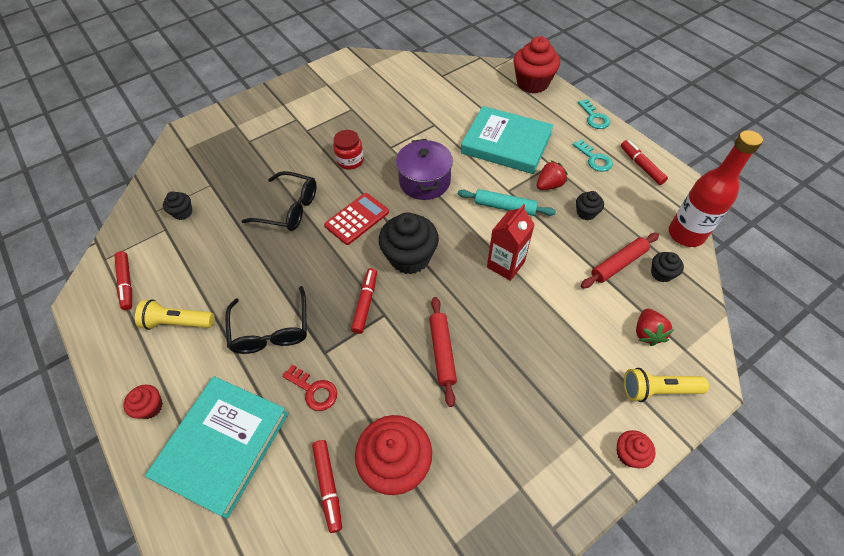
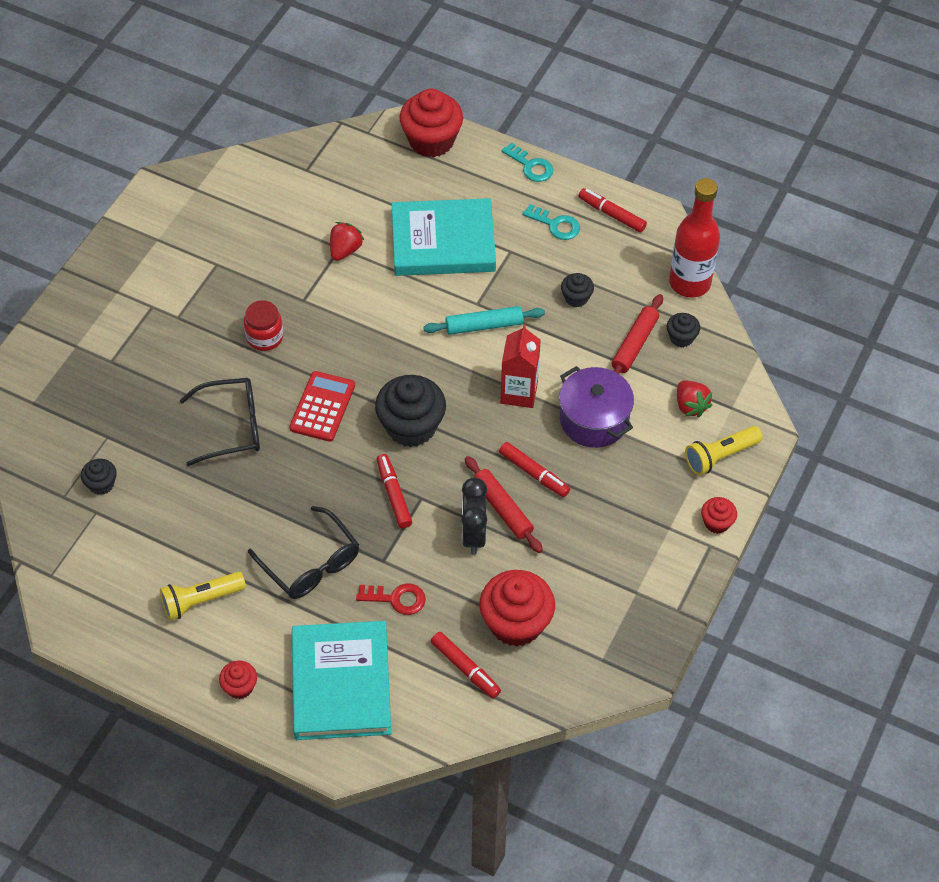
camera: 30 degrees left, 0 degrees up
red marker [114,251,132,310] -> red marker moved to [499,442,570,497]
purple pot [396,139,453,200] -> purple pot moved to [559,366,634,448]
red strawberry [537,160,568,190] -> red strawberry moved to [330,222,364,261]
none -> black clock [461,477,487,555]

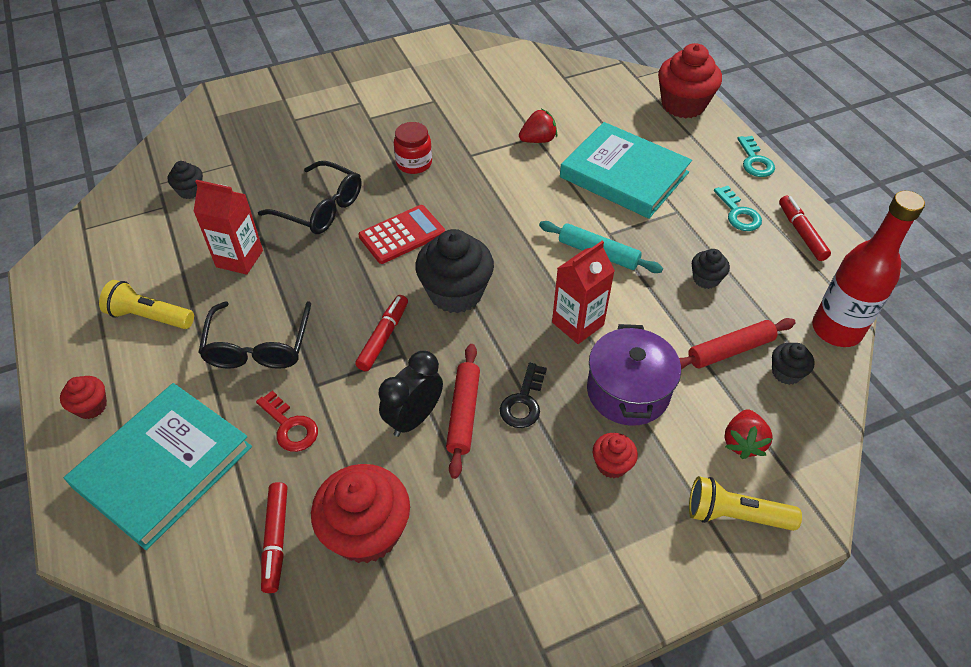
camera: 40 degrees right, 5 degrees down
red marker [499,442,570,497] -> black key [500,363,547,428]
red cupcake [701,497,737,534] -> red cupcake moved to [593,433,638,479]
none -> red carton [193,180,263,275]

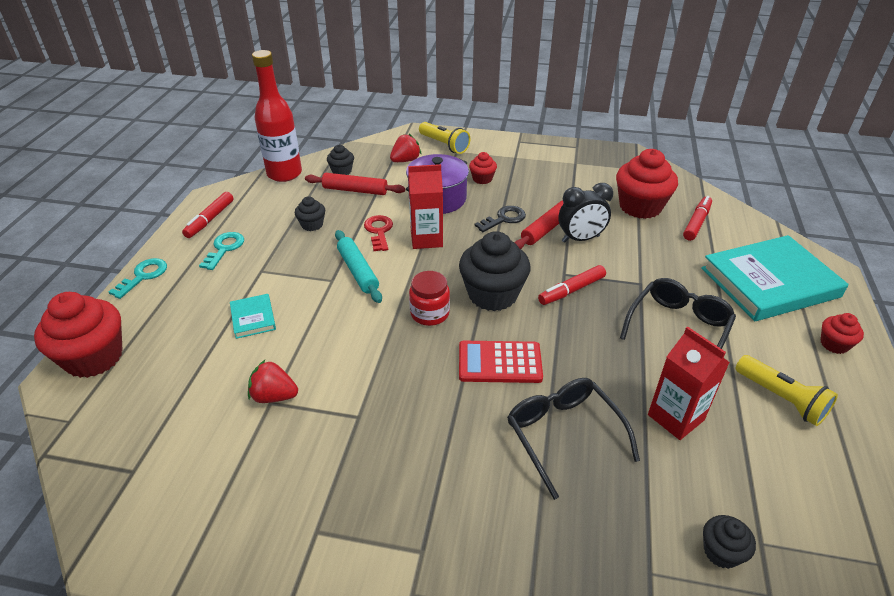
camera: 145 degrees left, 10 degrees down
red key [256,391,318,452] -> red key moved to [364,215,393,251]
red jar [394,122,432,174] -> red jar moved to [409,271,450,326]
turquoise book [560,122,692,219] -> turquoise book [230,294,276,339], size x0.43

